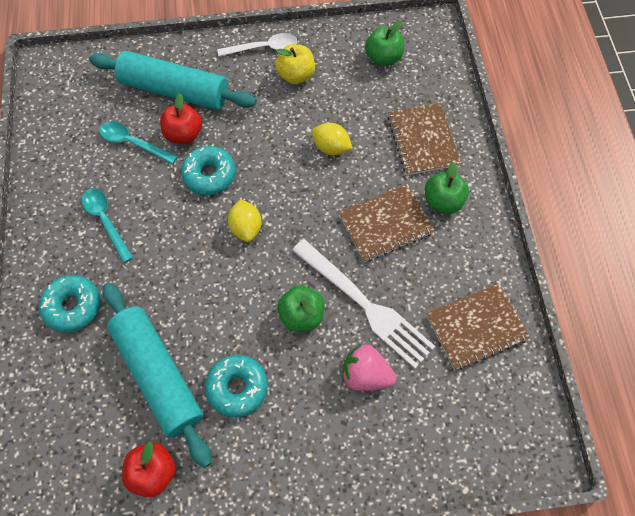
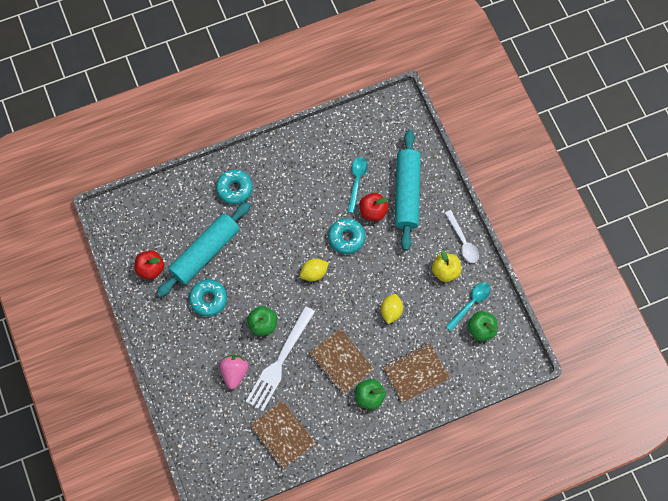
camera: 75 degrees right, 5 degrees up
turquoise spoon [82,188,133,263] -> turquoise spoon moved to [445,282,491,331]

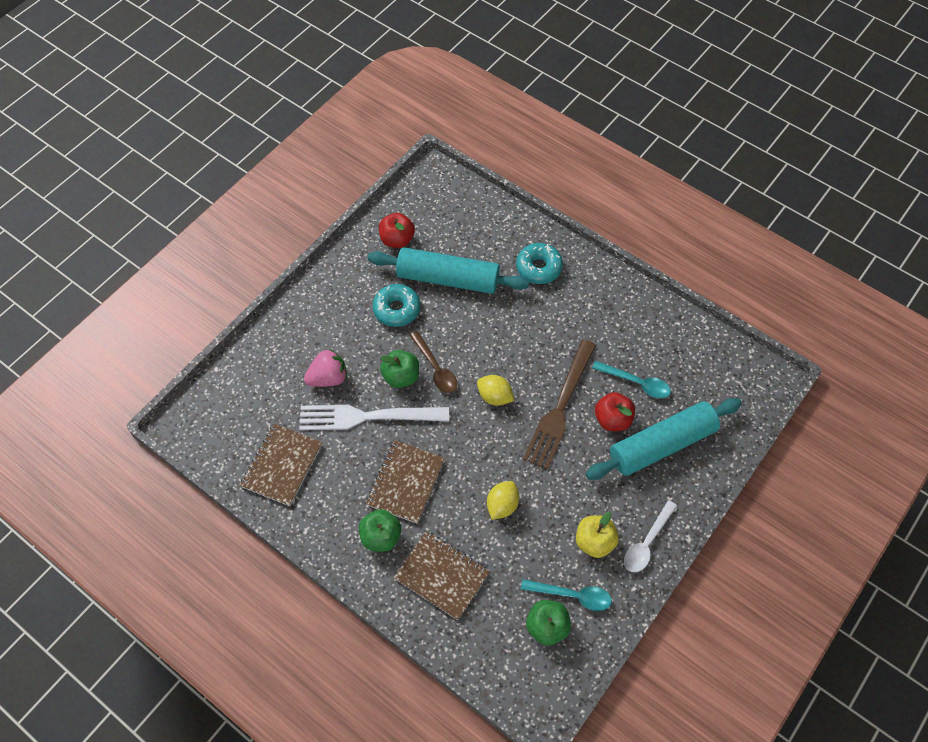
camera: 60 degrees right, 10 degrees down
turquoise donut [328,218,365,254] -> brown fork [523,339,596,470]
turquoise spoon [347,157,368,213] -> turquoise spoon turned 45 degrees clockwise [592,361,671,399]
yellow lemon [381,294,403,324] -> yellow lemon turned 45 degrees counterclockwise [487,481,519,520]
none -> brown spoon [410,331,457,393]

